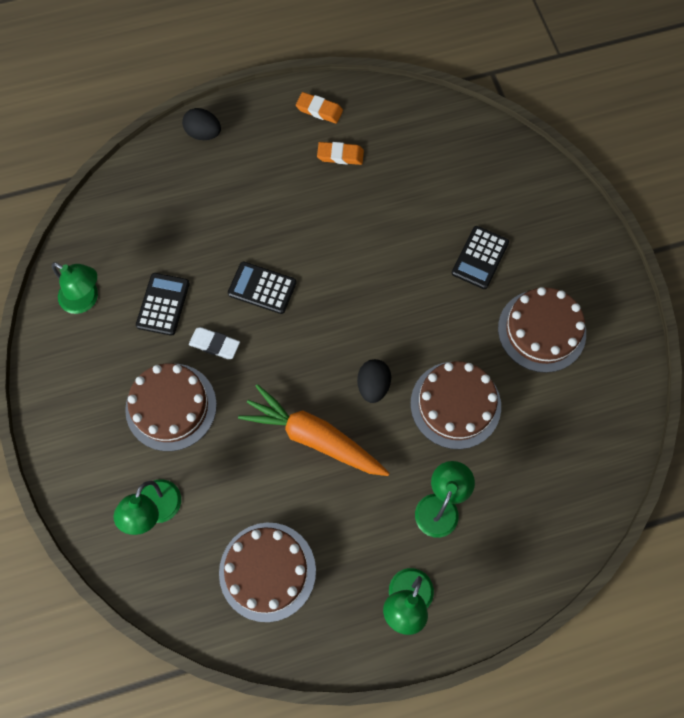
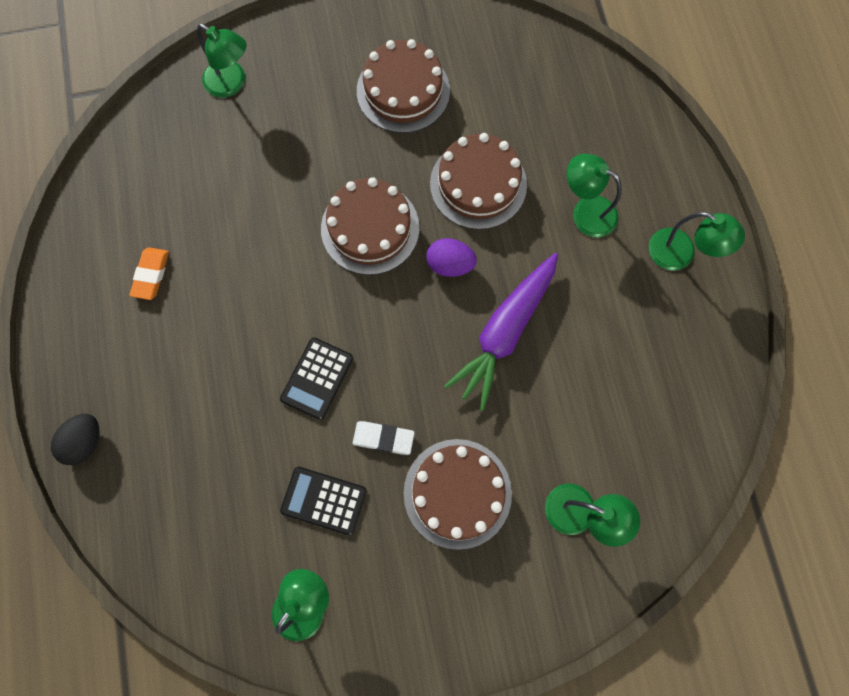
camera: 85 degrees left, 5 degrees up
white eraser [189,327,240,359] -> white eraser turned 75 degrees clockwise [353,421,415,455]
brown cake [219,523,316,622] -> brown cake moved to [321,177,419,275]
orange carrot [238,384,389,476] -> purple carrot [444,253,558,411]
orange eraser [296,92,343,124] -> none
black egg [357,359,391,403] -> purple egg [426,238,477,277]
black calculator [452,226,509,289] -> none
none -> green lamp [197,24,247,98]

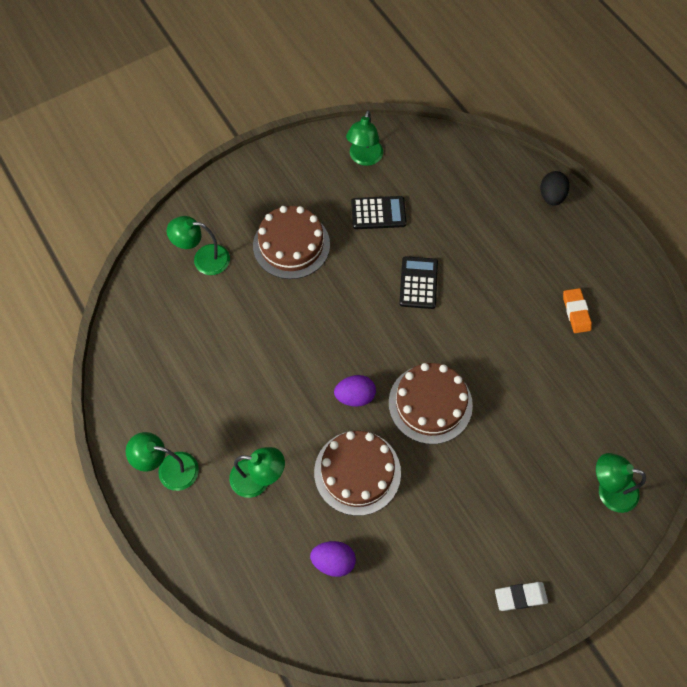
camera: 160 degrees right, 10 degrees down
white eraser [353,421,415,455] -> white eraser moved to [495,582,548,611]
brown cake [357,39,450,133] -> none
purple carrot [444,253,558,411] -> none
none -> purple egg [310,541,356,577]

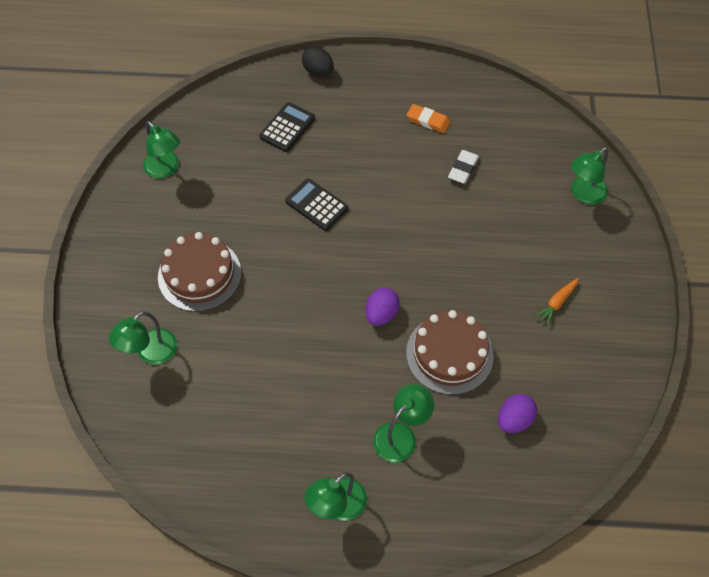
camera: 55 degrees left, 5 degrees down
black calculator [351,196,406,229] -> black calculator moved to [259,102,315,152]
brown cake [389,363,473,444] -> none
white eraser [495,582,548,611] -> white eraser moved to [448,150,479,184]
none -> orange carrot [535,278,578,325]

